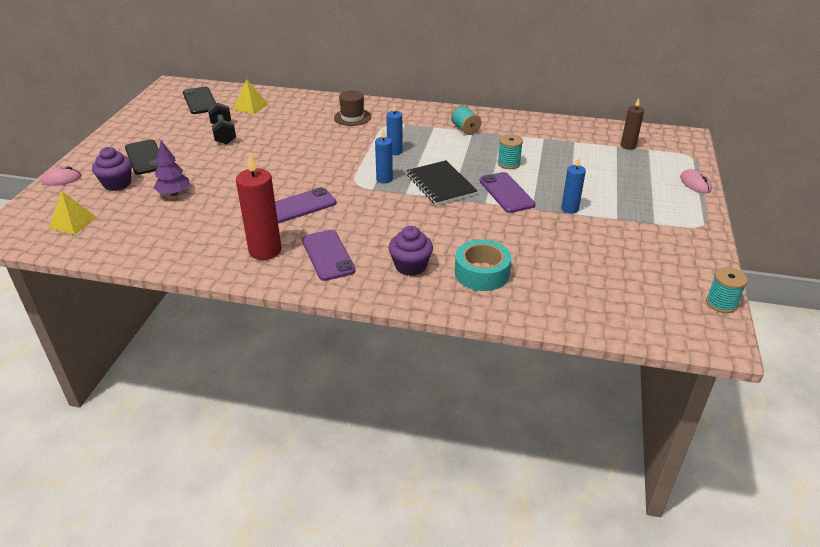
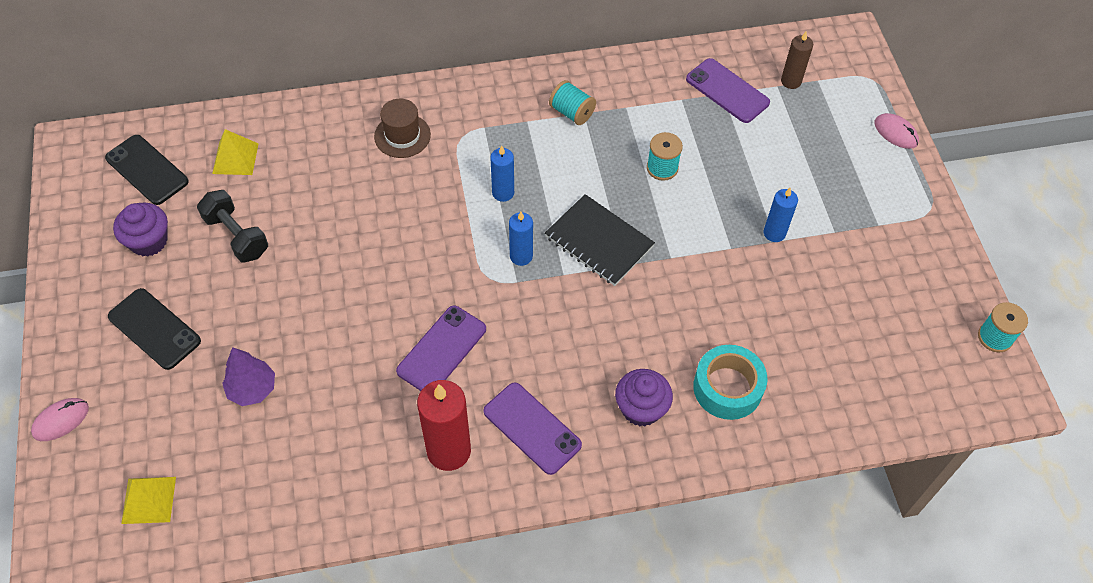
camera: 25 degrees left, 20 degrees up
purple cupcake [92,147,132,191] -> purple cupcake moved to [113,203,168,257]
purple phone [479,172,535,213] -> purple phone moved to [686,58,770,123]

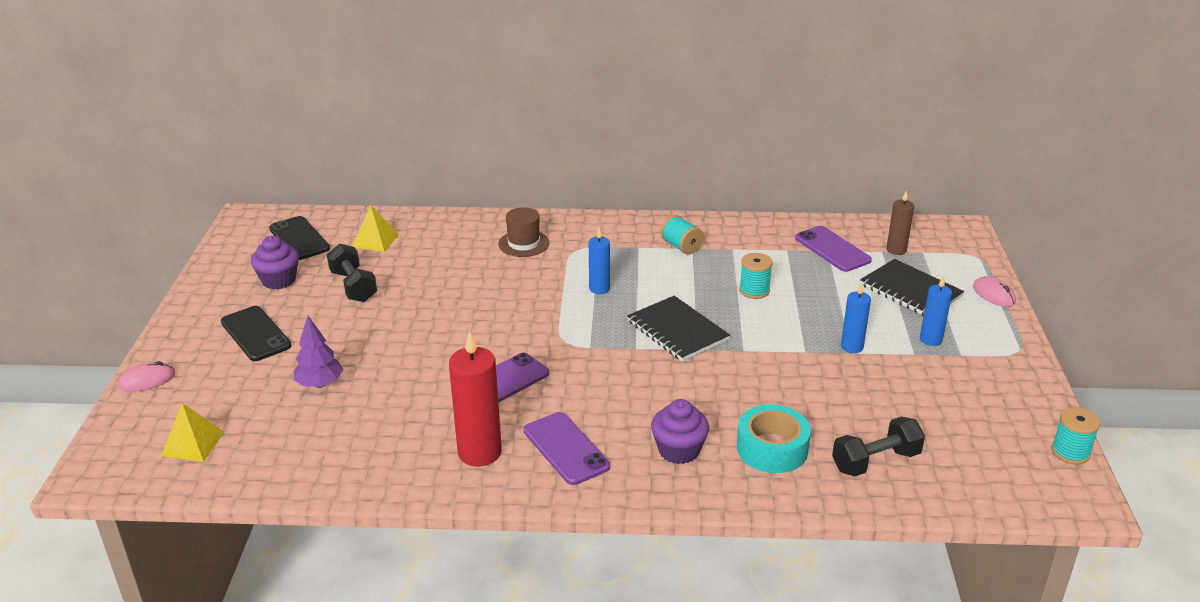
camera: 15 degrees right, 25 degrees down
blue candle [509,212,533,266] -> blue candle moved to [920,276,952,346]
none -> black dumbbell [832,416,925,477]
none -> black notebook [860,259,964,316]

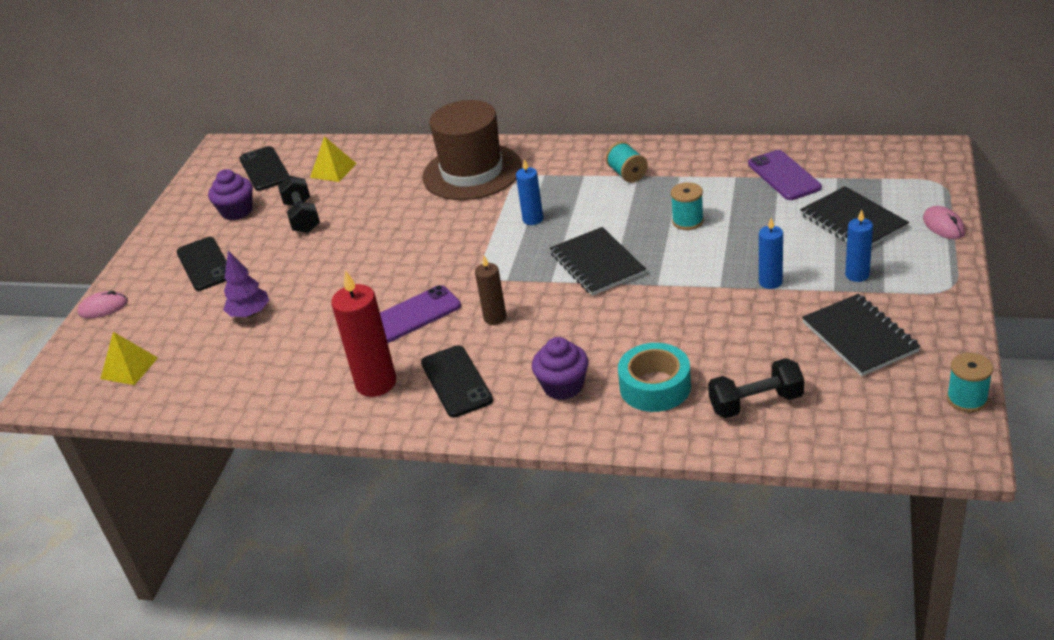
camera: 15 degrees right, 5 degrees up
brown hat [498,207,550,257] -> brown hat [422,100,522,200], size x1.97
purple phone [524,412,610,485] -> black phone [421,345,493,417]
brown candle [886,191,914,255] -> brown candle moved to [475,256,507,325]
none -> black notebook [802,294,921,376]

